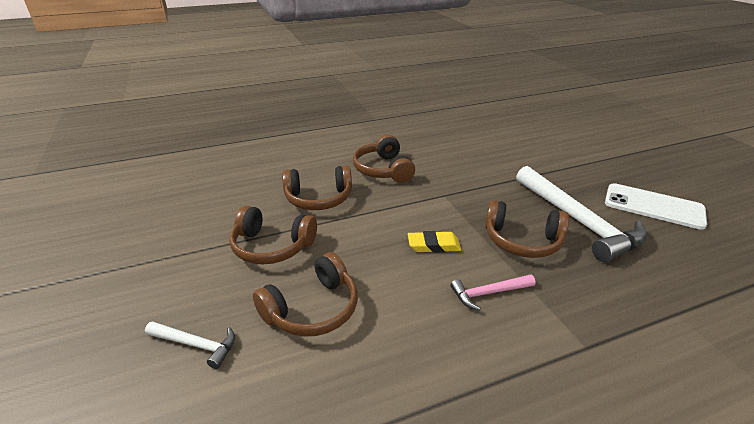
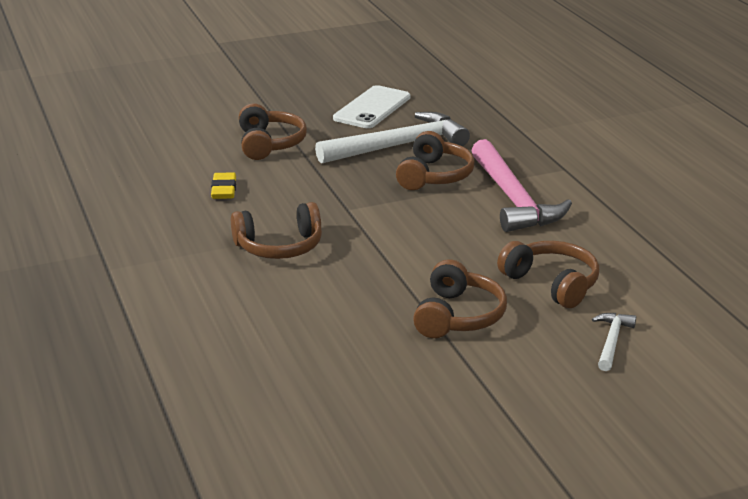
camera: 90 degrees left, 5 degrees down
brown headphones [282,165,352,210] -> brown headphones moved to [239,103,307,160]
yellow eraser [408,231,461,253] -> yellow eraser moved to [211,172,236,199]
pink hammer [451,274,535,310] -> pink hammer [471,139,572,232], size x2.14

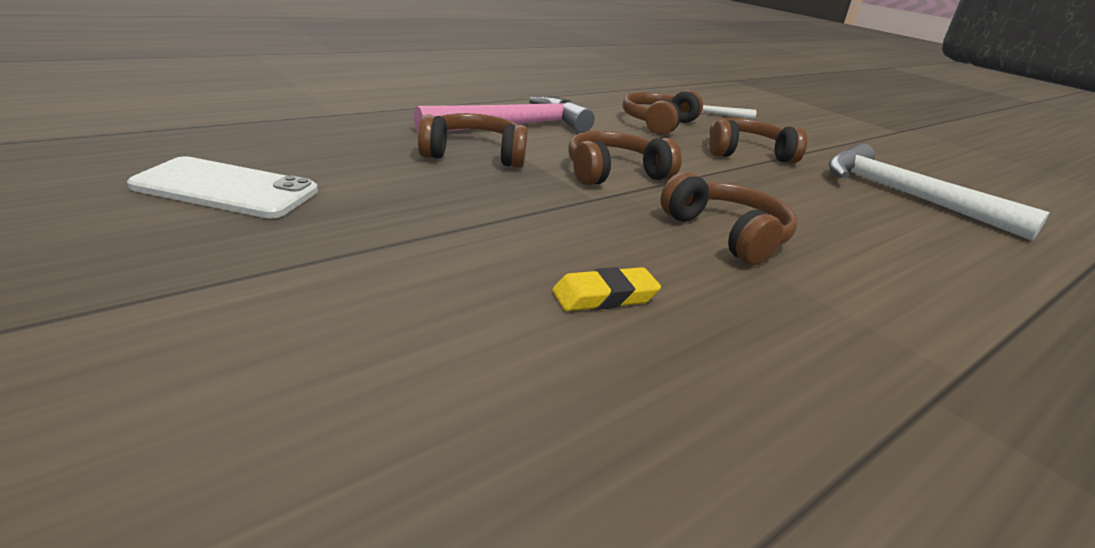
camera: 110 degrees left, 0 degrees up
brown headphones [239,103,307,160] -> brown headphones moved to [568,131,682,185]
white hammer [315,112,470,164] -> white hammer moved to [829,143,1050,241]

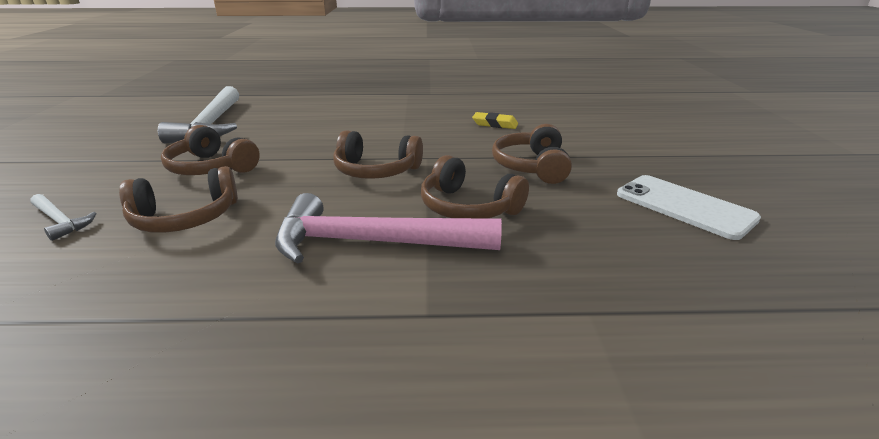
camera: 140 degrees left, 0 degrees up
brown headphones [660,172,797,265] -> brown headphones moved to [492,124,572,184]

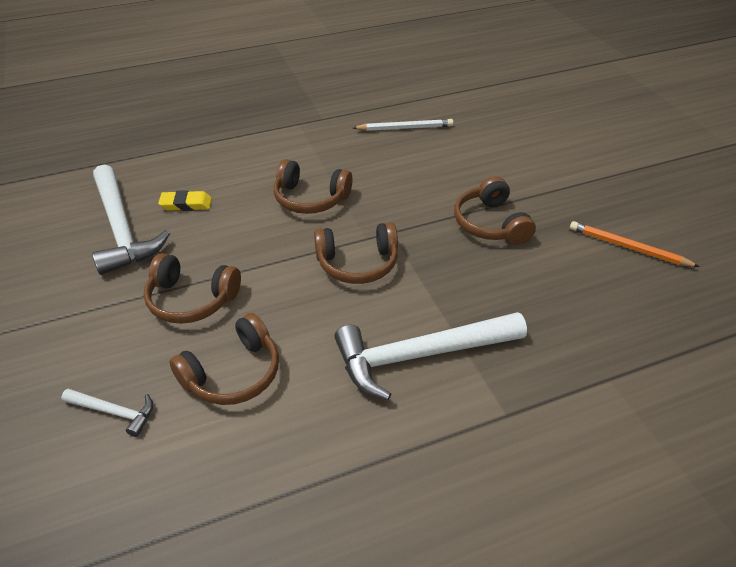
camera: 20 degrees left, 15 degrees up
pink hammer [275,193,502,264] -> white hammer [335,312,527,400]
brown headphones [421,155,529,219] -> brown headphones moved to [274,159,353,214]
yellow eraser [472,112,518,129] -> yellow eraser moved to [158,190,212,211]
white phone [617,175,761,240] -> orange pencil [570,221,700,267]
none -> white pencil [353,119,454,131]

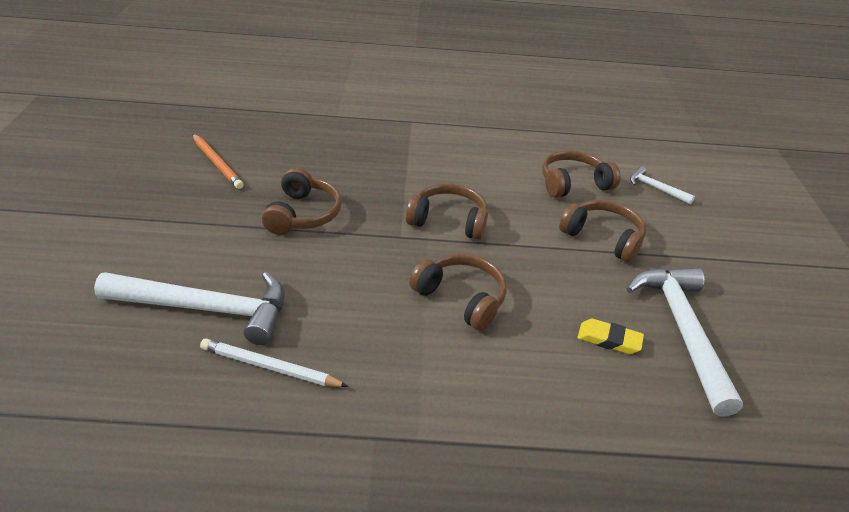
camera: 160 degrees left, 5 degrees down
white hammer [335,312,527,400] -> white hammer moved to [94,272,285,345]

